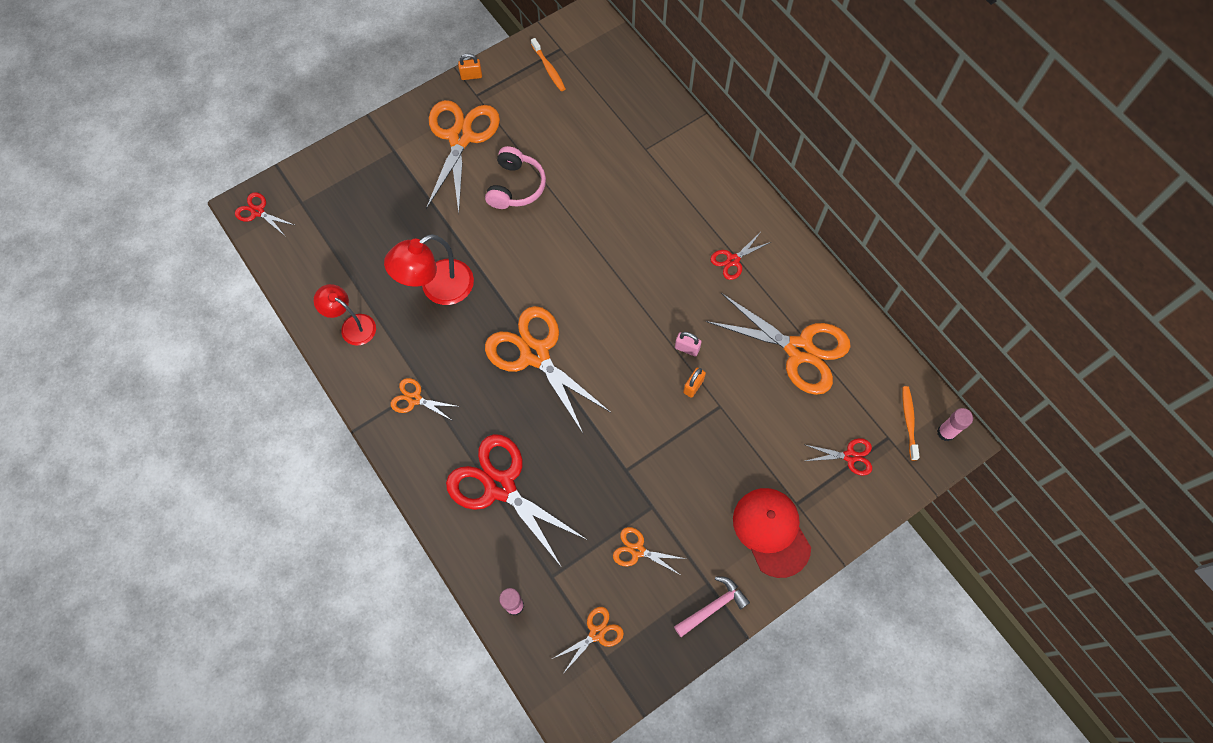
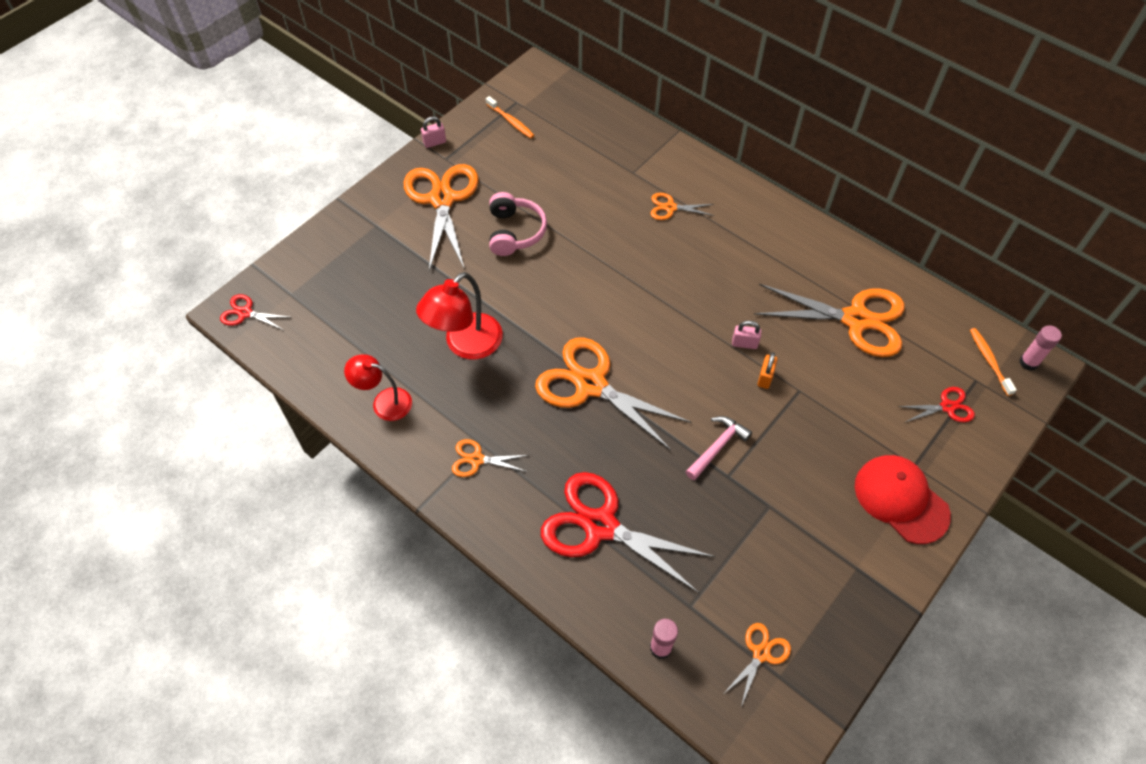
camera: 15 degrees left, 10 degrees down
orange padlock [458,53,482,80] -> pink padlock [421,116,446,148]
orange scissors [613,527,686,575] -> orange scissors moved to [651,193,714,220]
pink hammer [674,576,750,637] -> pink hammer moved to [686,416,752,480]
red scissors [710,232,771,280] -> none

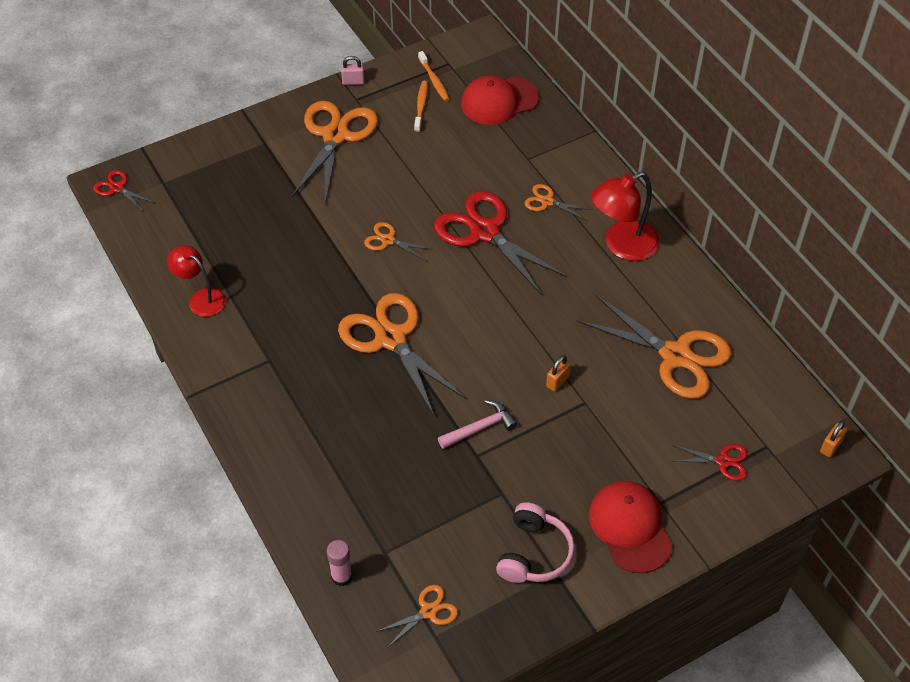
camera: 20 degrees right, 5 degrees down
red lamp [416,272,503,359] -> red lamp moved to [591,172,660,261]
orange scissors [452,439,528,477] -> orange scissors moved to [364,222,431,261]
pink headphones [489,192,547,256] -> pink headphones moved to [496,502,575,583]
red scissors [541,472,716,593] -> red scissors moved to [434,191,567,295]
pink padlock [732,321,761,349] -> none
orange toothbrush [970,328,1017,396] -> orange toothbrush moved to [414,81,428,132]
pink glue stick [1019,325,1062,371] -> orange padlock [820,421,848,457]
none -> red cap [461,76,539,125]

